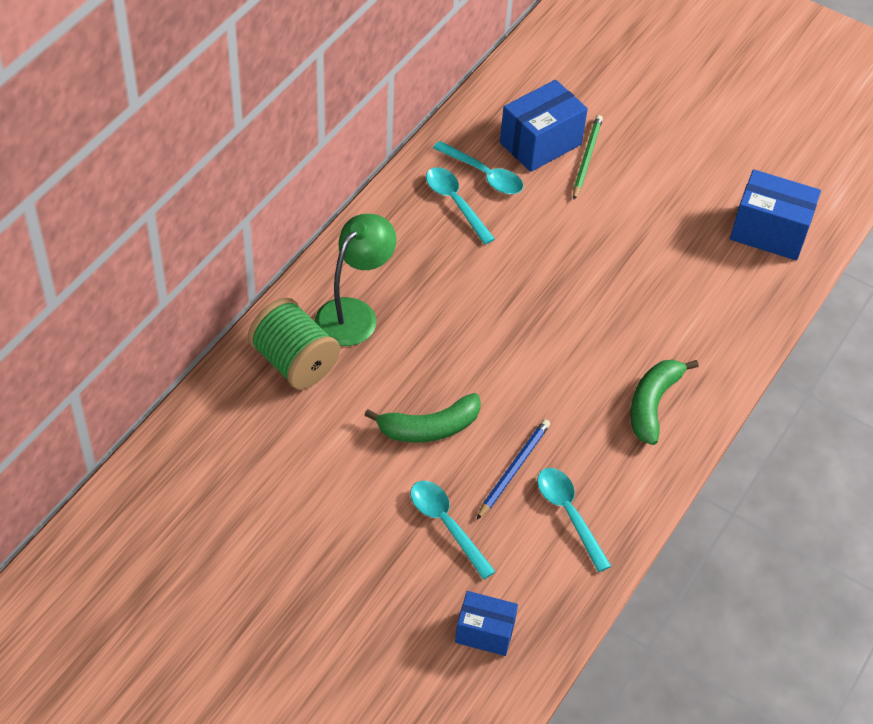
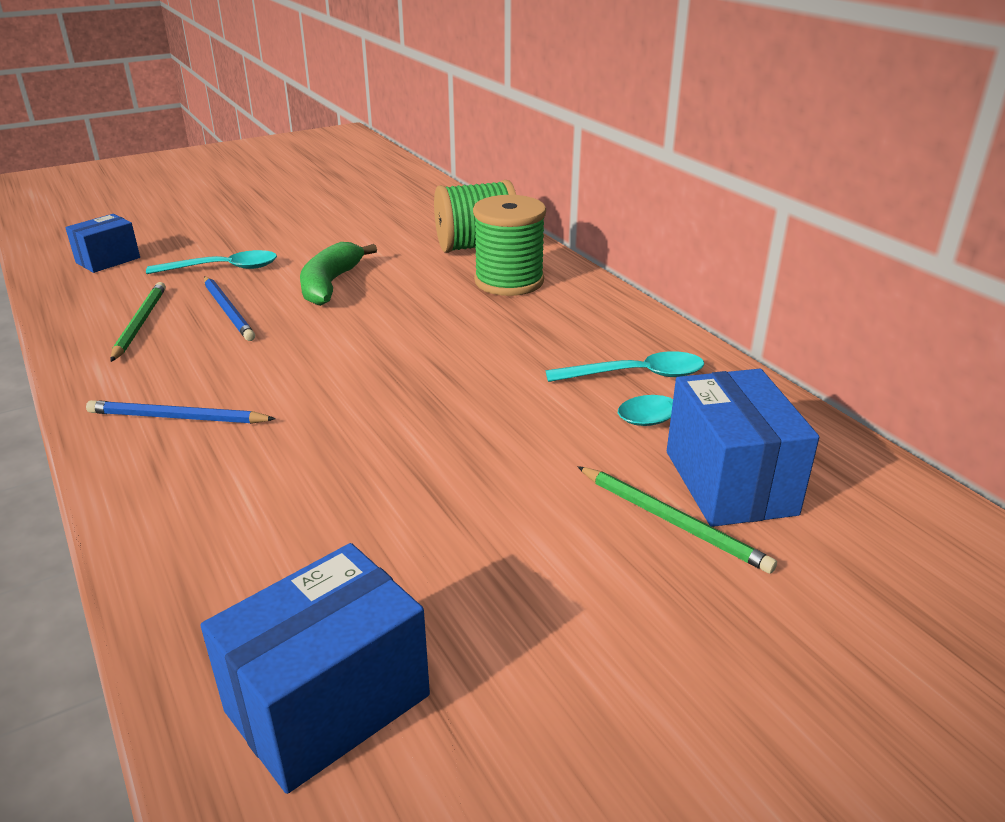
camera: 120 degrees right, 20 degrees down
green lamp [315,214,397,346] -> green spool [473,195,546,296]
turquoise spoon [537,468,611,572] -> green pencil [110,282,166,362]
green banana [630,359,699,445] -> blue pencil [86,400,276,424]

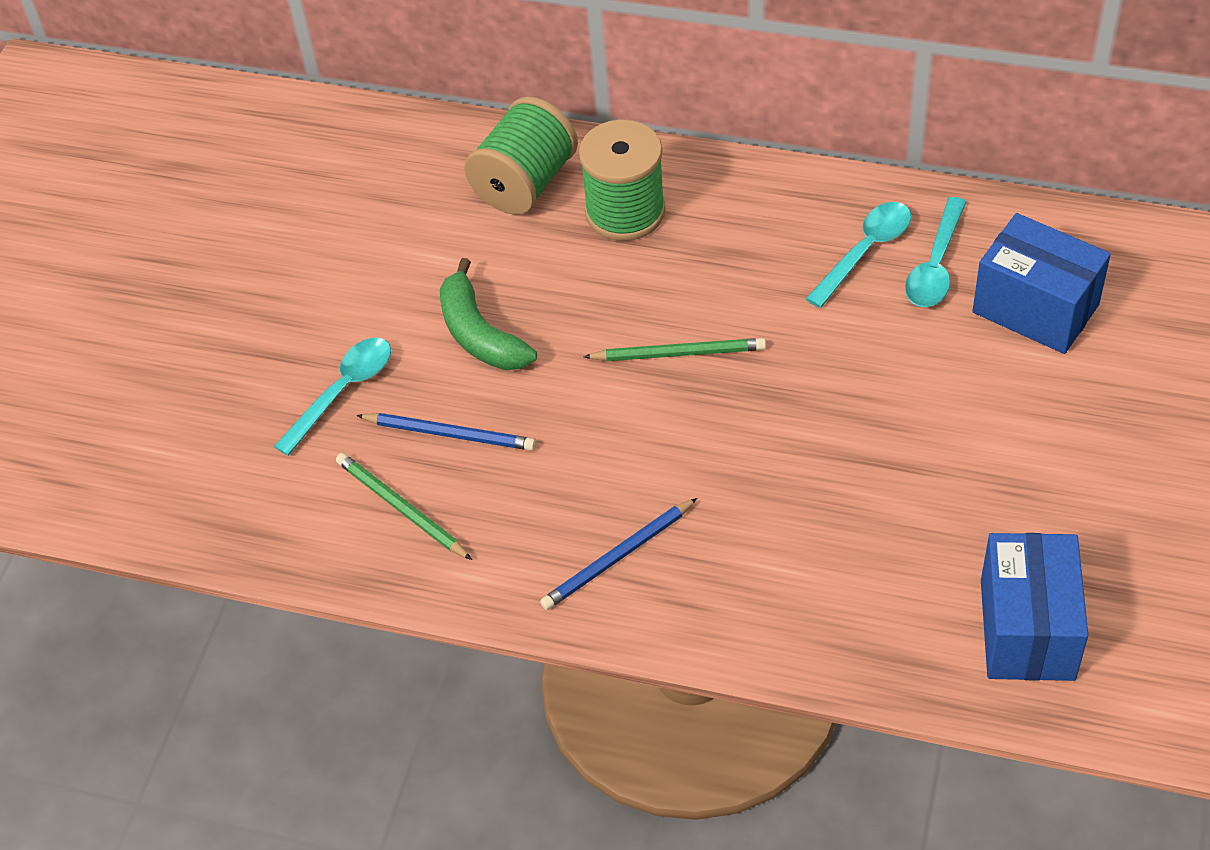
camera: 40 degrees left, 20 degrees up
blue box [65,214,140,273] -> none
green pencil [578,466,777,574] -> green pencil moved to [584,338,766,361]

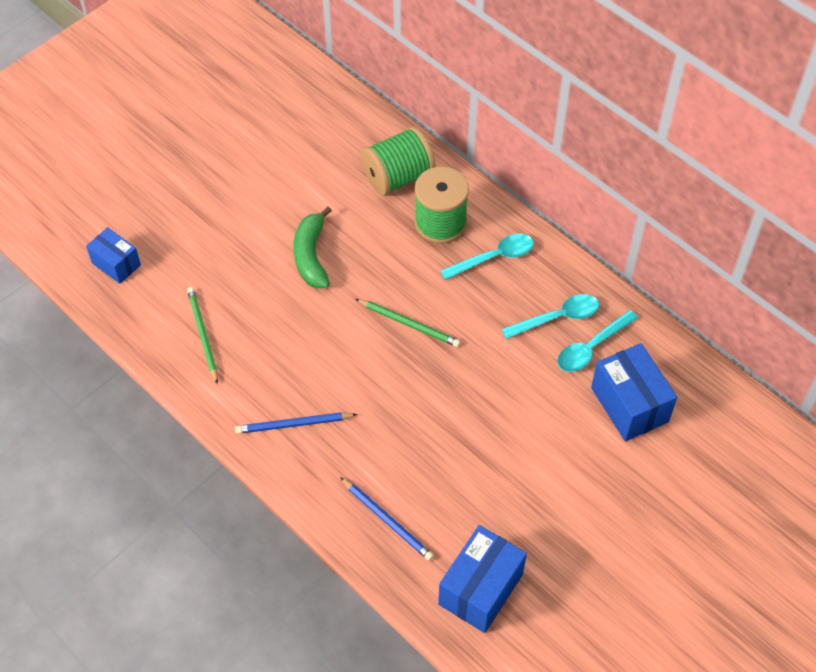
camera: 25 degrees right, 5 degrees up
turquoise spoon [274,338,391,456] -> turquoise spoon moved to [440,234,534,280]
blue pencil [356,413,536,450] -> blue pencil moved to [340,477,434,561]
none -> blue box [86,227,141,284]

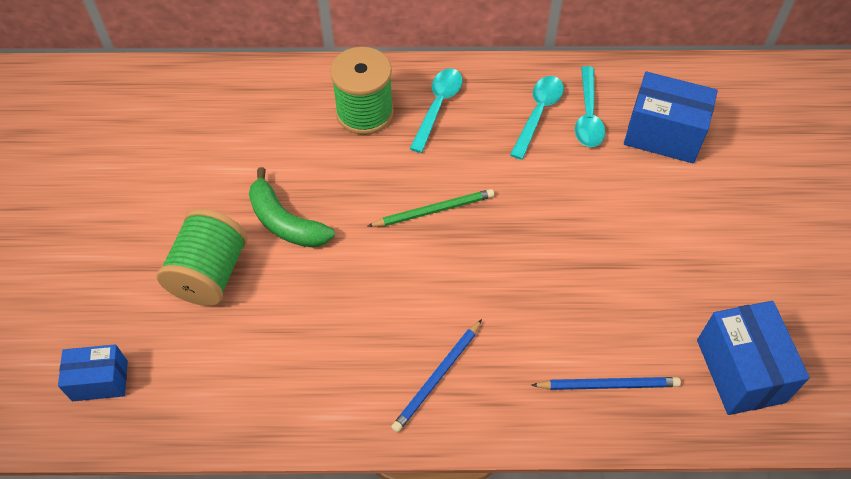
camera: 45 degrees left, 0 degrees up
green pencil [187,287,218,384] -> none
green spool [361,126,436,196] -> green spool moved to [157,209,248,306]

